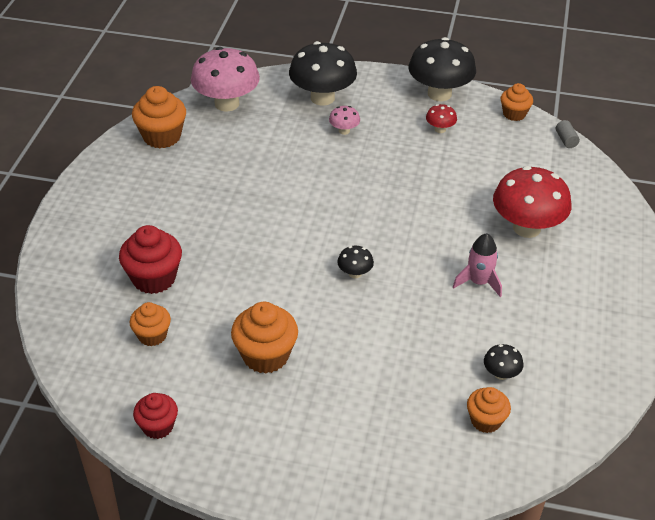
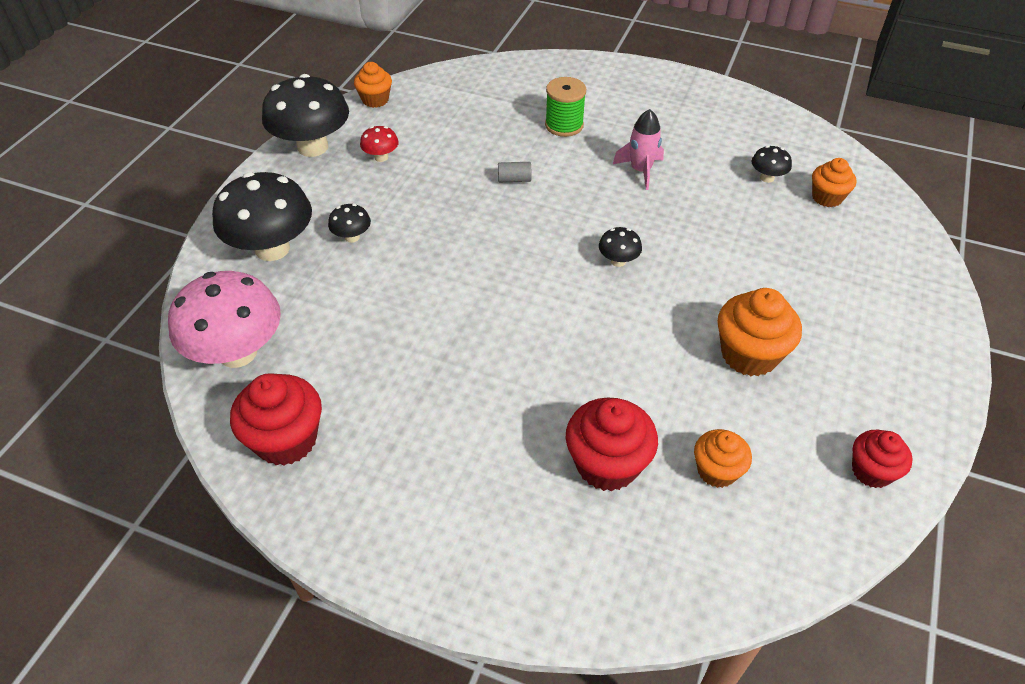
camera: 80 degrees left, 5 degrees up
orange cupcake [132,86,186,148] -> red cupcake [230,373,322,466]
pink mushroom [329,106,360,135] -> black mushroom [328,204,371,243]
red mushroom [493,166,571,238] -> green spool [545,77,586,137]
grey cylinder [556,120,580,148] -> grey cylinder moved to [498,162,532,182]

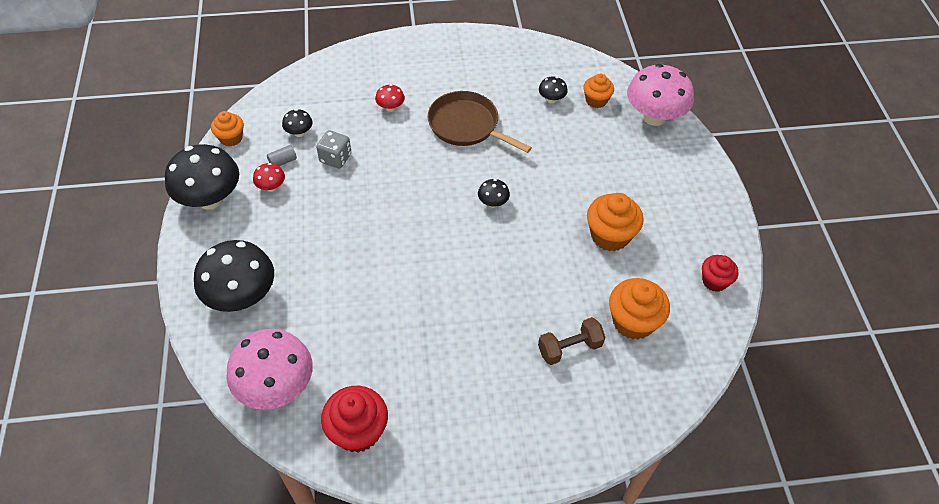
camera: 30 degrees left, 5 degrees up
black mushroom [328,204,371,243] -> black mushroom moved to [282,109,313,137]
grey cylinder [498,162,532,182] -> grey cylinder moved to [267,145,297,166]
green spool [545,77,586,137] -> red mushroom [375,84,405,112]
red cupcake [566,397,658,491] -> brown dumbbell [538,317,605,365]
pink rocket [613,109,664,190] -> brown pan [428,91,532,153]
orange cupcake [694,429,752,488] -> orange cupcake [609,278,670,340], size x1.60
none -> grey dice [316,130,351,169]
none -> pink mushroom [627,64,694,126]

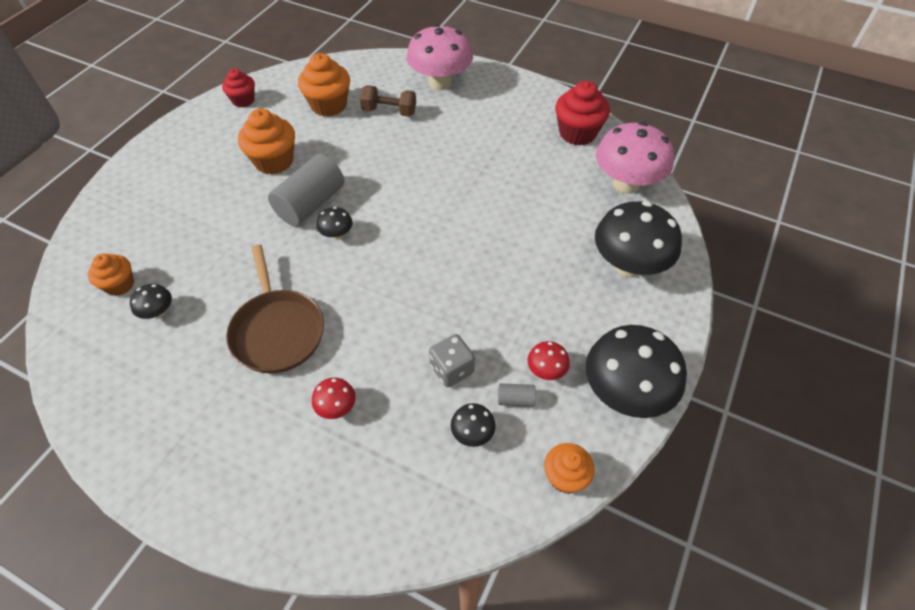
camera: 145 degrees left, 0 degrees up
pink mushroom [627,64,694,126] -> pink mushroom moved to [407,24,473,90]
none -> grey cylinder [268,154,344,226]

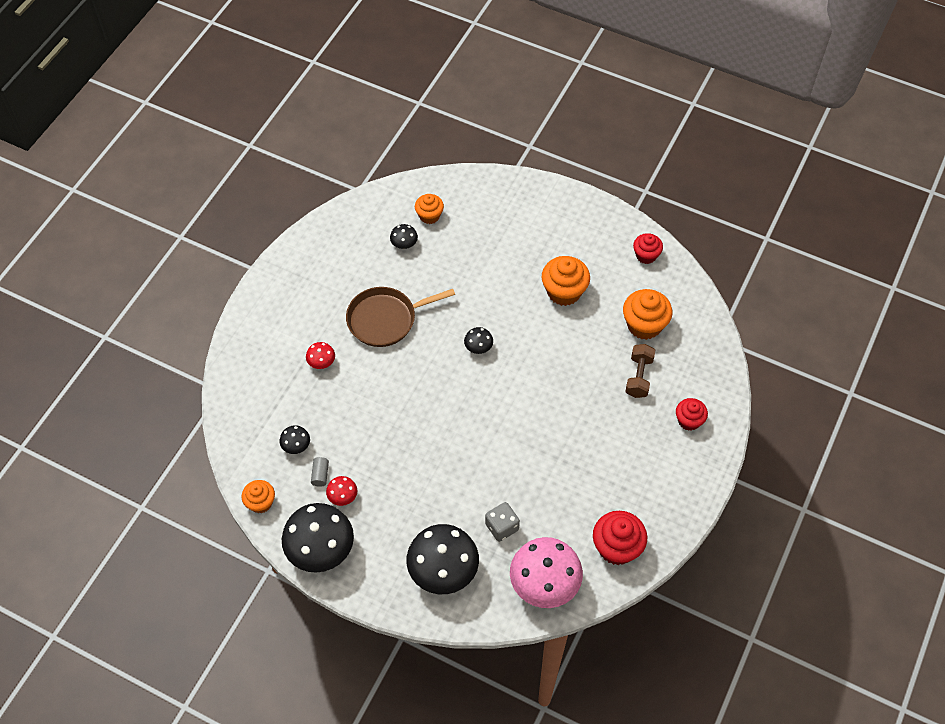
camera: 90 degrees right, 5 degrees up
grey cylinder [268,154,344,226] -> none
pink mushroom [407,24,473,90] -> red cupcake [676,398,708,431]
grey dice [429,334,475,387] -> grey dice moved to [485,502,520,542]

